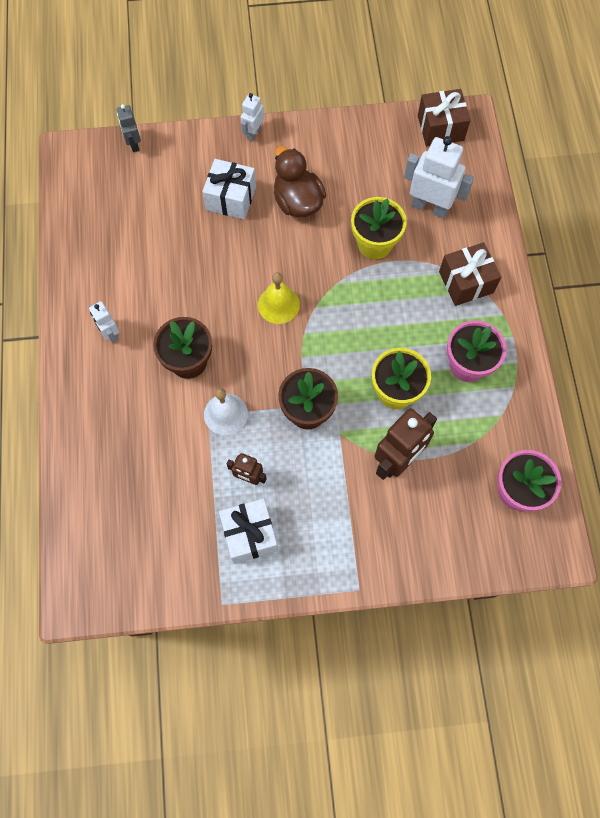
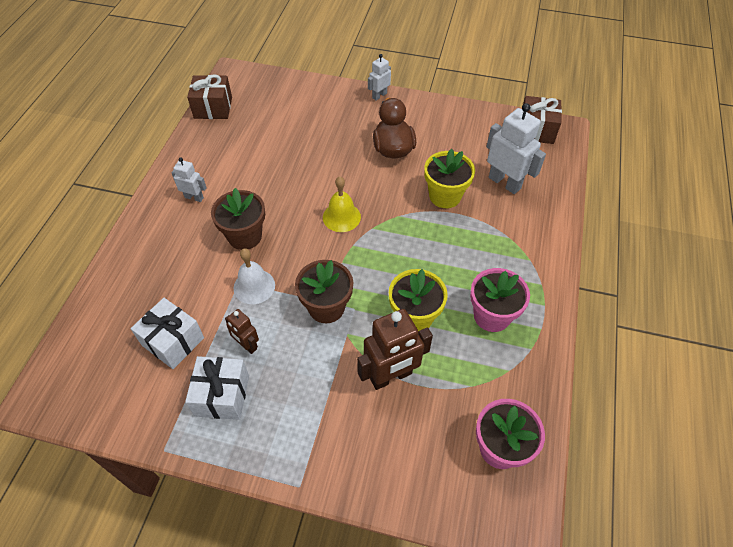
camera: 20 degrees right, 15 degrees down
white robot [89,301,119,343] -> white robot turned 120 degrees clockwise [171,158,206,202]
grey robot [117,104,141,152] -> none
white gift [202,159,256,220] -> white gift moved to [131,298,204,369]
brown gift [439,242,501,306] -> brown gift moved to [187,75,232,119]

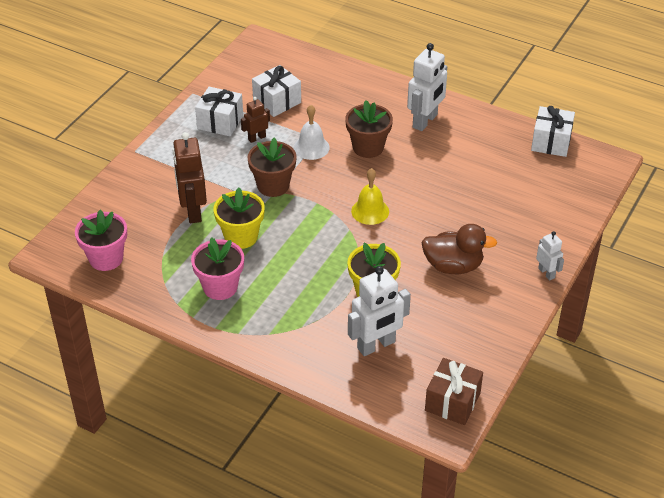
camera: 105 degrees right, 10 degrees down
white robot [171,158,206,202] -> white robot [407,43,447,131], size x1.83
brown gift [187,75,232,119] -> white gift [531,106,575,157]

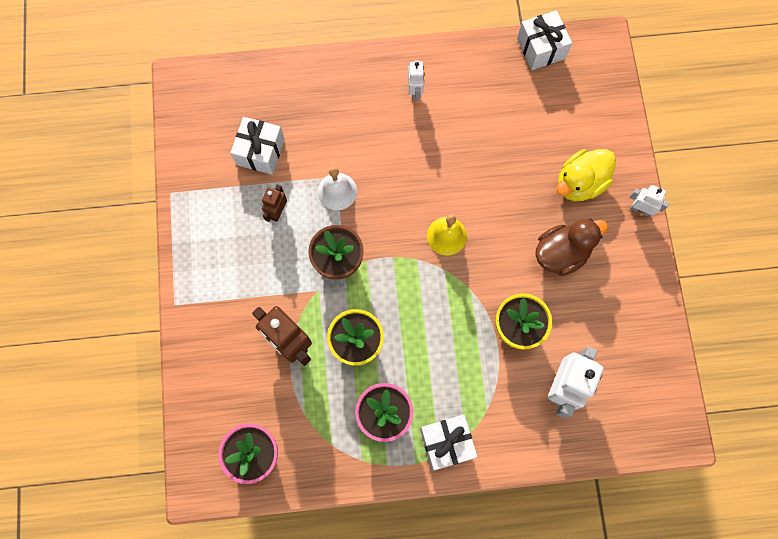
camera: 35 degrees left, 30 degrees up
white gift [195,87,243,136] -> white gift moved to [420,415,477,470]
brown flower pot [345,100,393,158] -> none
white robot [407,43,447,131] -> white robot [408,61,425,100], size x0.55
brown gift [425,358,483,425] -> none
none -> yellow duck [556,149,616,201]

